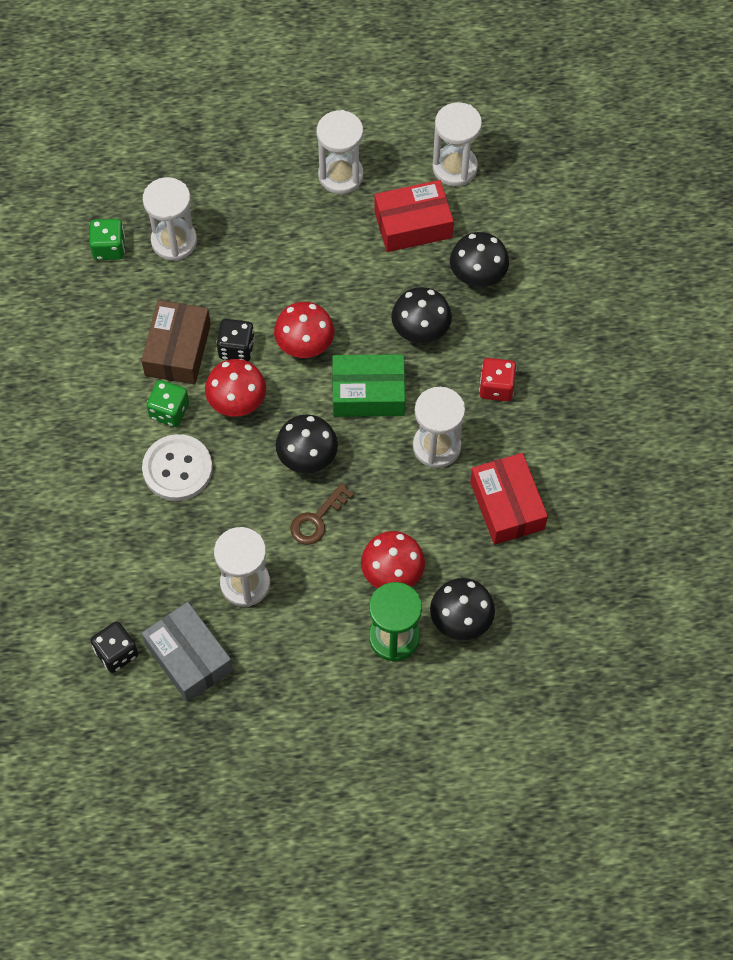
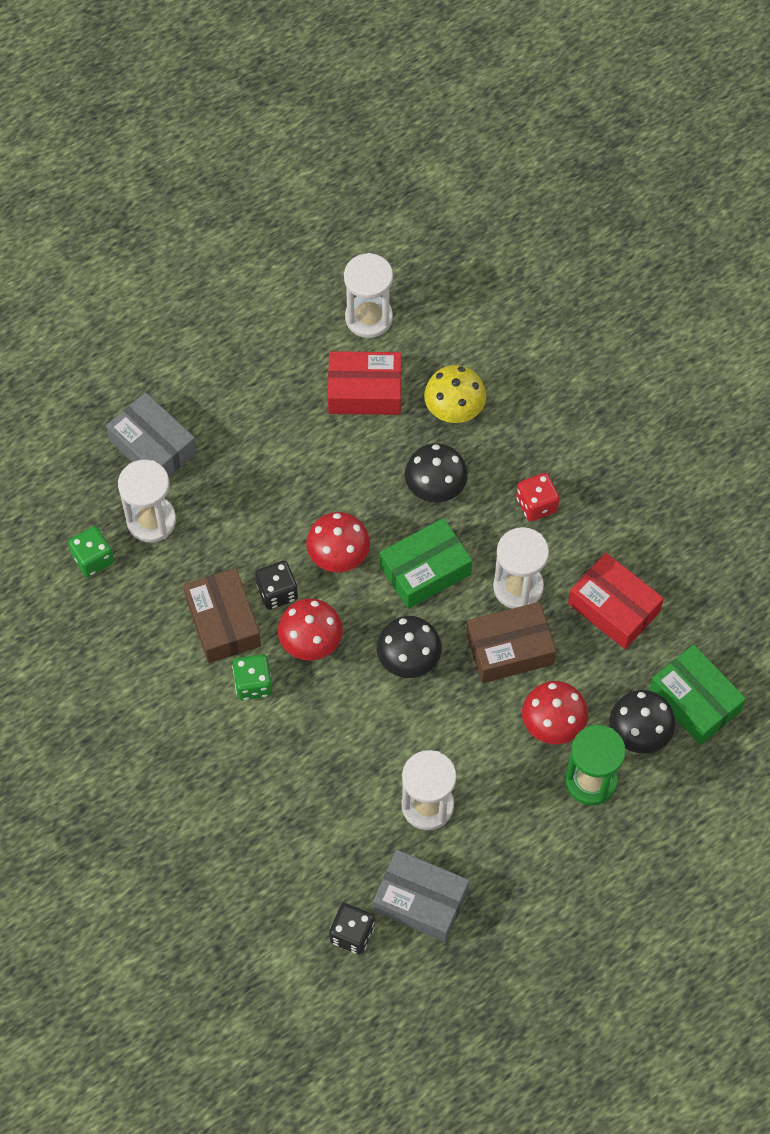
camera: 30 degrees left, 0 degrees up
white button [142,434,213,501] -> none
brown key [290,483,354,545] -> none
white hourglass [316,110,363,194] -> none
red box [374,180,454,252] -> red box turned 45 degrees clockwise [328,351,401,415]
black mushroom [450,232,509,287] -> yellow mushroom [424,365,486,423]
none -> grey box [106,392,197,477]
none -> brown box [466,602,556,683]
none -> green box [649,644,746,745]

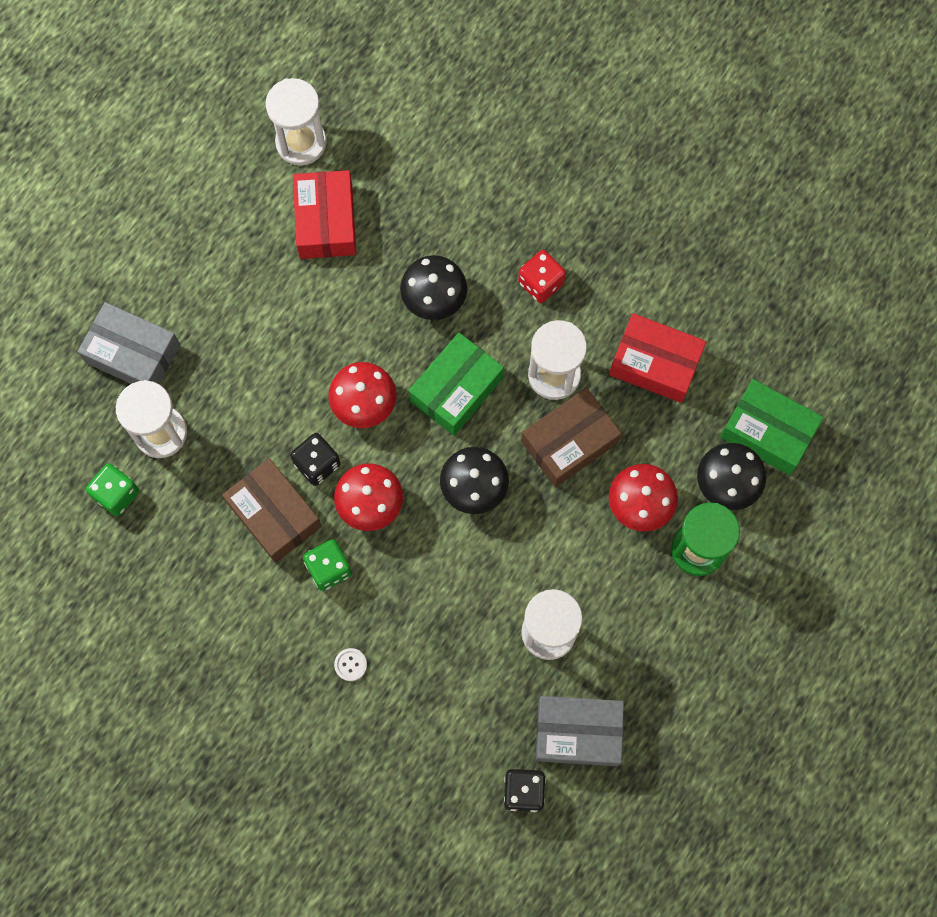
camera: 20 degrees left, 10 degrees up
red box [328,351,401,415] -> red box turned 75 degrees counterclockwise [293,170,356,259]
yellow mushroom [424,365,486,423] -> none
none -> white button [334,648,367,681]

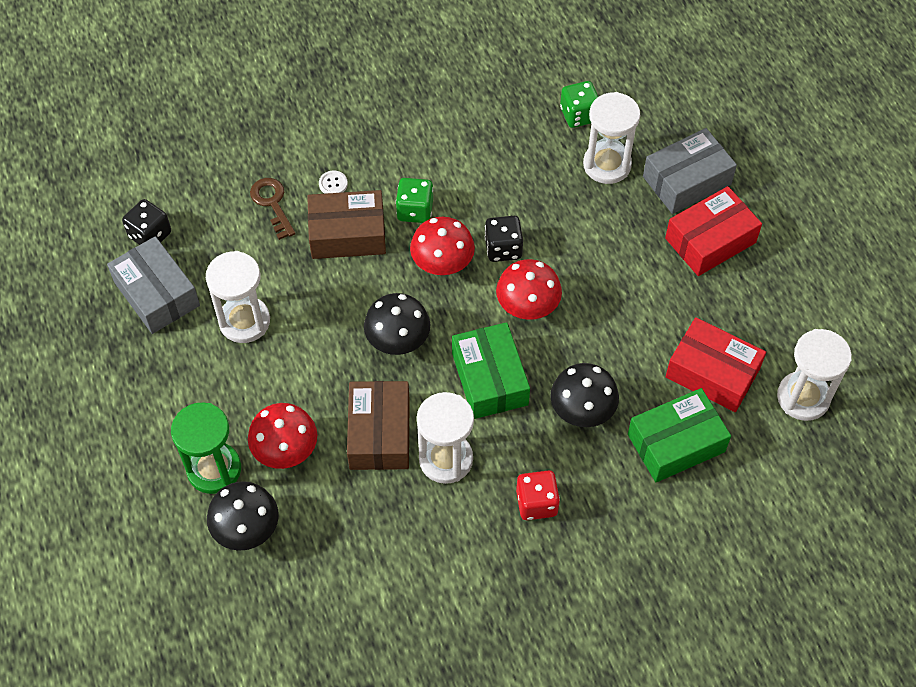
camera: 125 degrees right, 15 degrees down
brown box [222,458,322,563] -> brown box moved to [307,190,386,259]
grey box [536,696,624,766] -> grey box turned 75 degrees counterclockwise [107,236,200,334]
red box [609,313,706,403] -> red box moved to [665,186,762,276]
green box [720,379,823,475] -> green box moved to [628,388,731,482]
none -> brown key [250,178,296,240]

